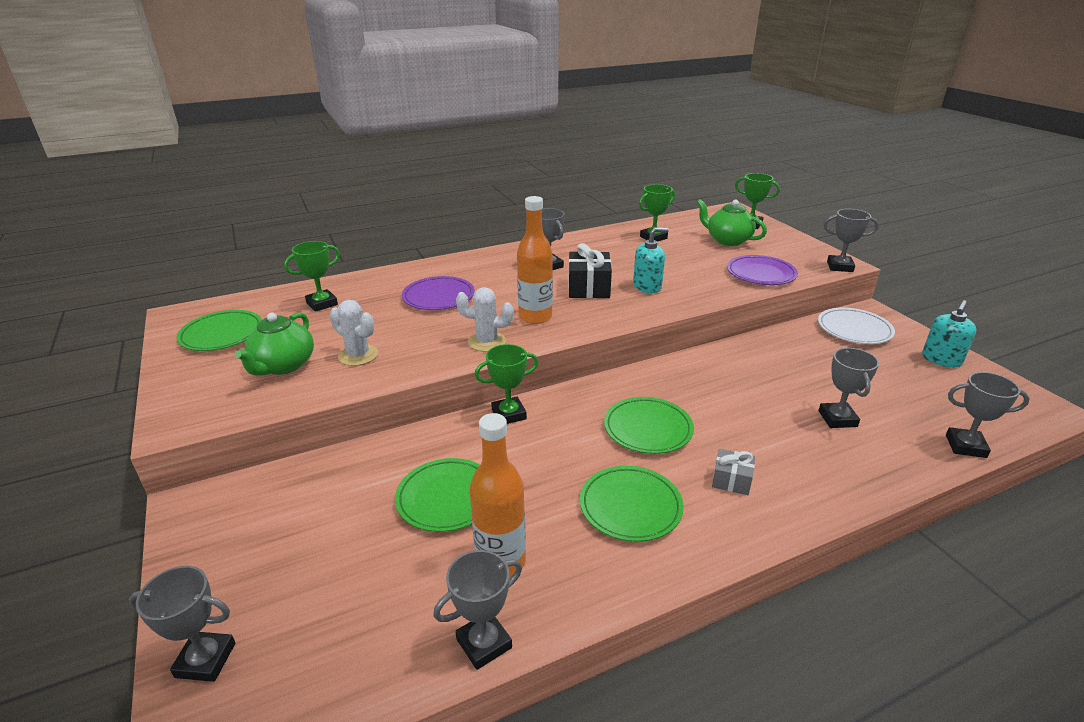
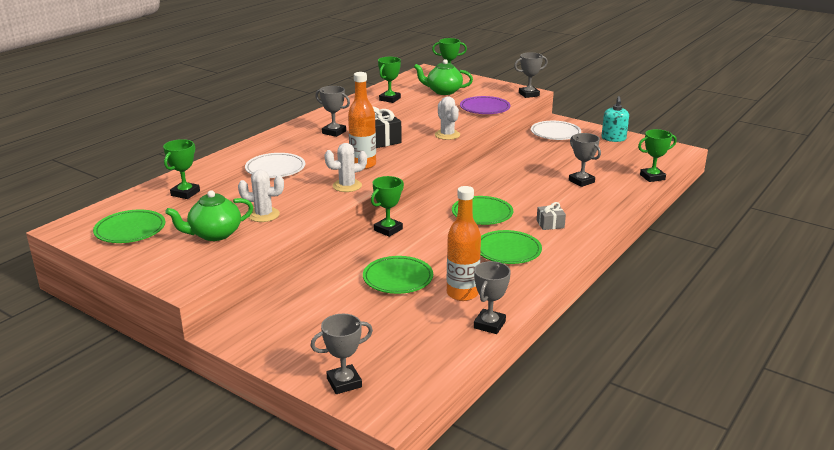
camera: 30 degrees left, 5 degrees down
green teapot [235,312,314,376] -> green teapot turned 75 degrees clockwise [165,190,253,241]
purple plate [402,276,475,310] -> white plate [245,153,305,178]
turquoise soap dispenser [633,227,669,293] -> none
grey trophy [946,372,1030,458] -> green trophy [638,129,677,182]
none -> white cactus [435,97,460,140]

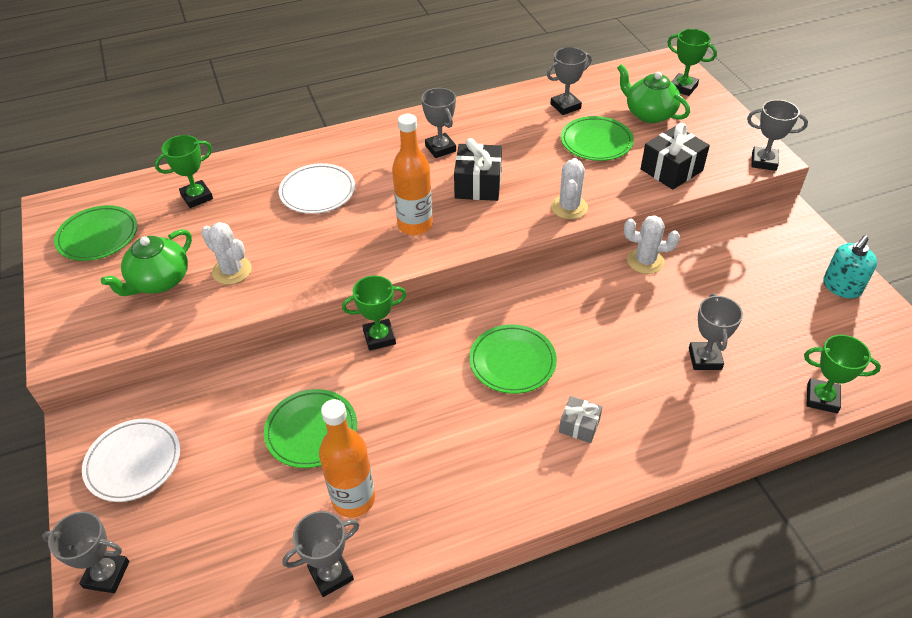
camera: 35 degrees right, 20 degrees up
green teapot [165,190,253,241] -> green teapot turned 60 degrees counterclockwise [101,229,192,296]
white cactus [325,143,367,192] -> white cactus moved to [624,215,680,274]
green trophy [378,57,401,103] -> grey trophy [547,47,592,115]
purple plate [460,96,510,114] -> black gift [641,123,710,190]
green plate [480,230,542,264] -> green plate moved to [561,116,634,161]
white plate [531,121,581,140] -> white plate moved to [82,419,180,502]

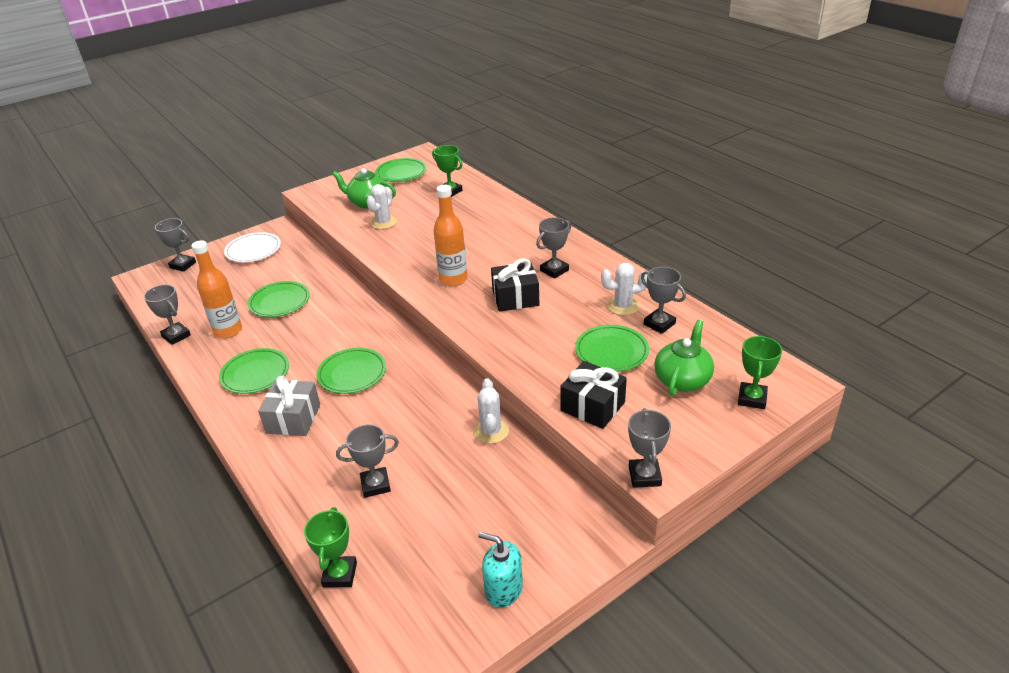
camera: 75 degrees right, 10 degrees down
grey trophy [42,511,129,593] -> grey trophy turned 60 degrees counterclockwise [154,218,196,272]
white plate [279,163,355,214] -> none
green trophy [342,275,407,351] -> none
white cactus [551,158,588,219] -> white cactus moved to [601,263,647,315]
grey gift [559,396,602,443] -> grey gift [258,376,320,436], size x1.71
none -> green plate [219,348,289,394]

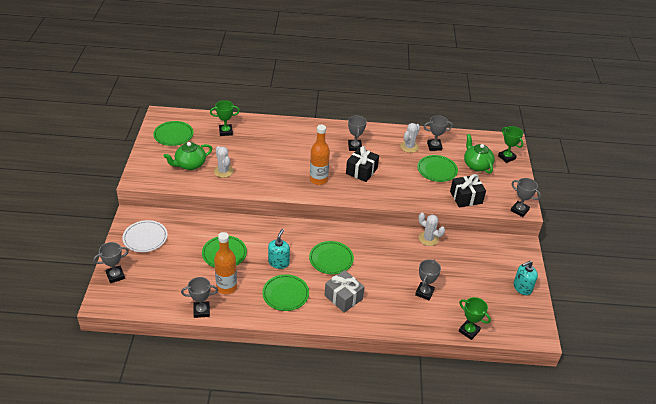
camera: 55 degrees left, 5 degrees up
none -> turquoise soap dispenser [268,229,290,269]

